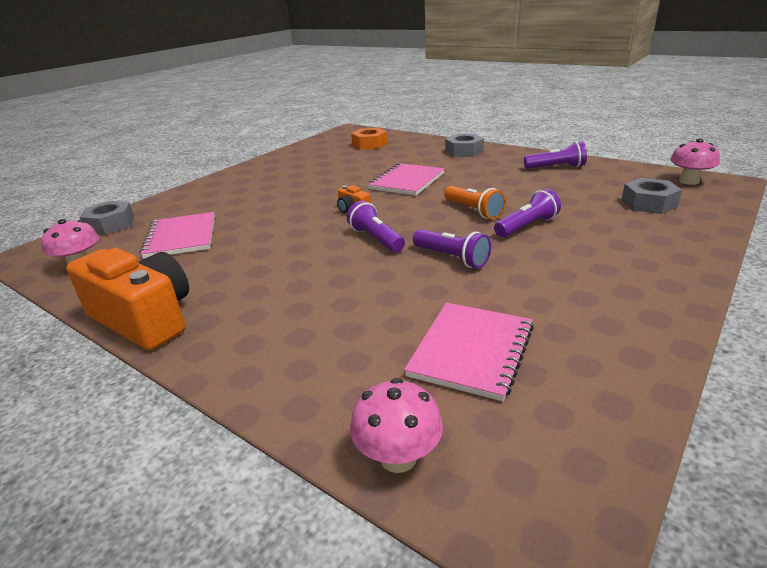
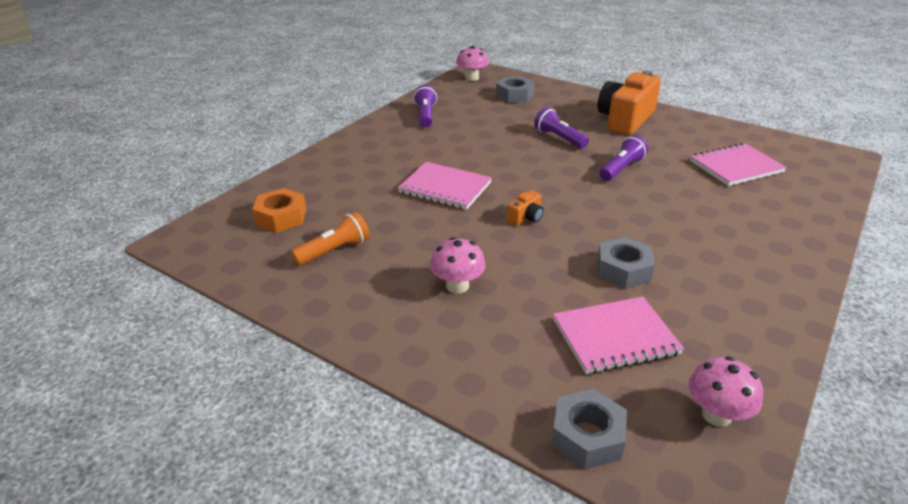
camera: 95 degrees left, 5 degrees up
orange camera [66,248,189,350] -> orange camera moved to [598,71,661,135]
purple flashlight [347,201,405,252] -> none
pink mushroom [350,378,443,473] -> pink mushroom moved to [430,237,486,294]
pink notebook [404,303,534,401] -> pink notebook turned 45 degrees counterclockwise [690,143,787,186]
orange flashlight [444,186,506,219] -> orange flashlight moved to [291,212,370,266]
grey nut [445,134,484,157] -> grey nut moved to [597,237,655,289]

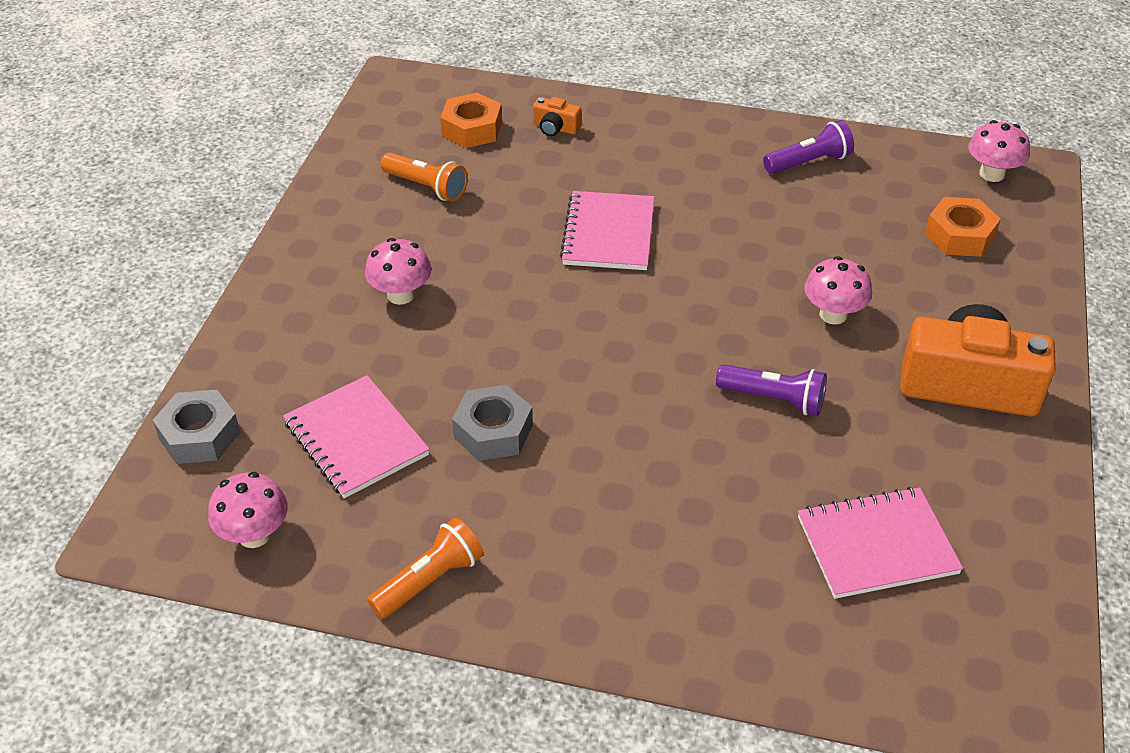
camera: 70 degrees right, 10 degrees up
grey nut [496,77,535,103] -> orange nut [925,197,1001,257]
orange camera [507,190,543,226] -> orange camera moved to [533,97,581,137]
purple flashlight [534,107,589,149] -> pink mushroom [804,256,872,325]
pink notebook [690,143,787,186] -> pink notebook turned 60 degrees counterclockwise [798,487,963,599]
none -> orange flashlight [367,518,484,619]

